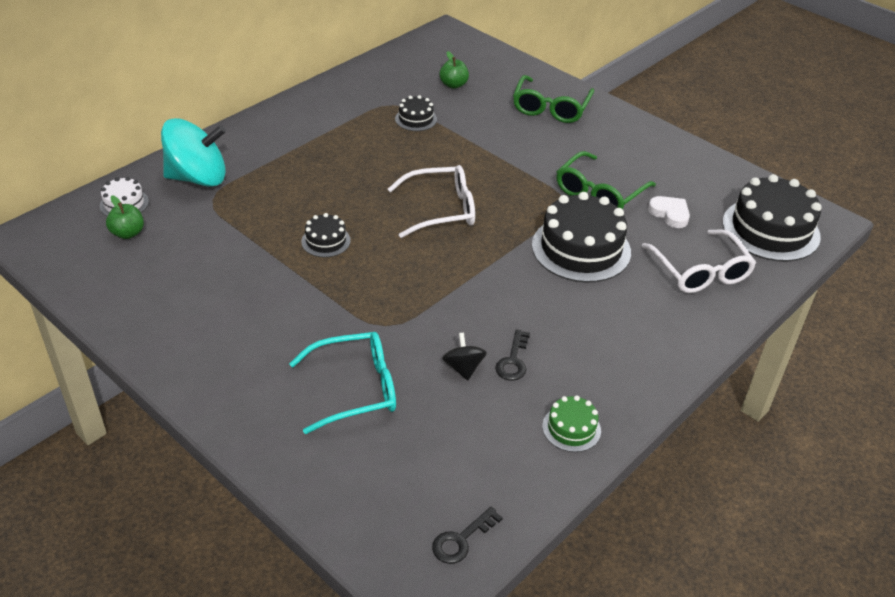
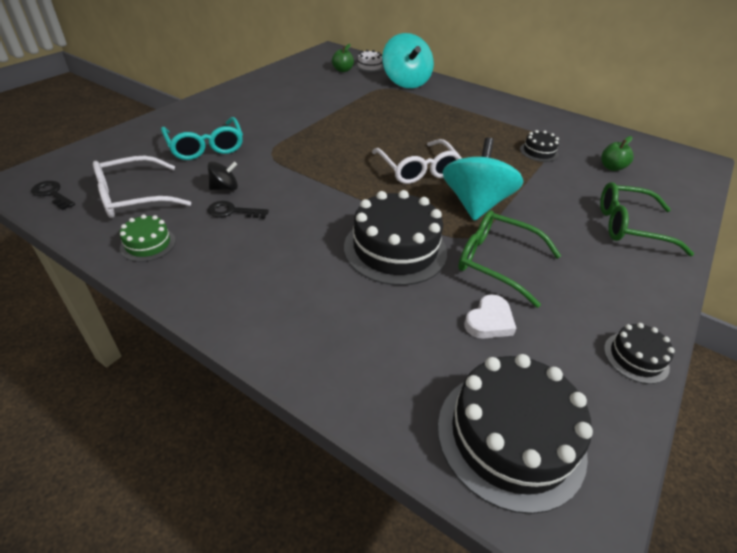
camera: 80 degrees right, 0 degrees up
black cake [301,213,351,257] -> black cake moved to [604,323,675,384]
white glasses [642,229,756,293] -> white glasses moved to [93,156,191,218]
none -> turquoise spinning top [442,137,524,221]

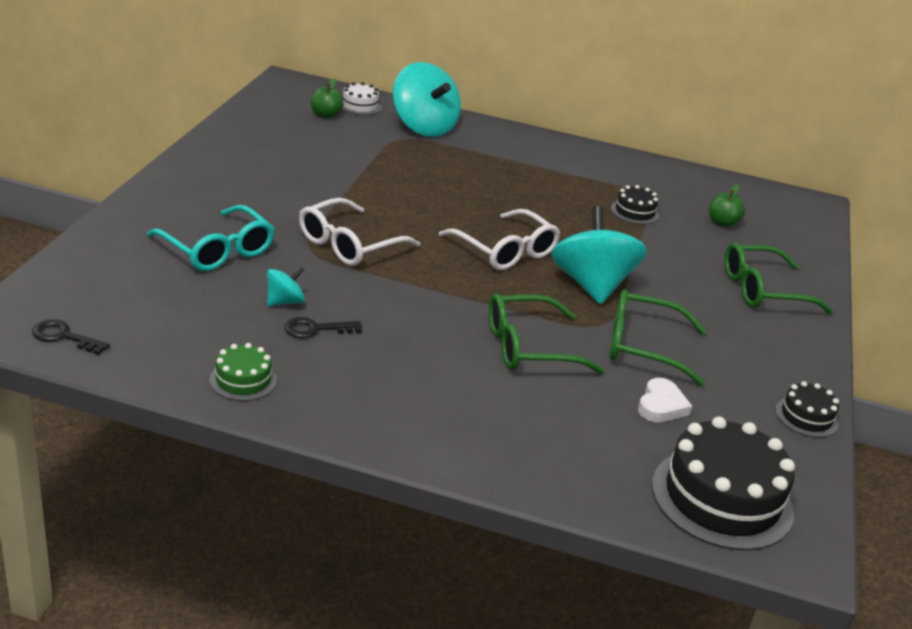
camera: 20 degrees left, 10 degrees down
white glasses [93,156,191,218] -> white glasses moved to [299,198,420,266]
black spinning top [207,161,238,190] -> turquoise spinning top [267,266,305,306]
black cake [344,190,447,285] -> green glasses [489,294,604,374]

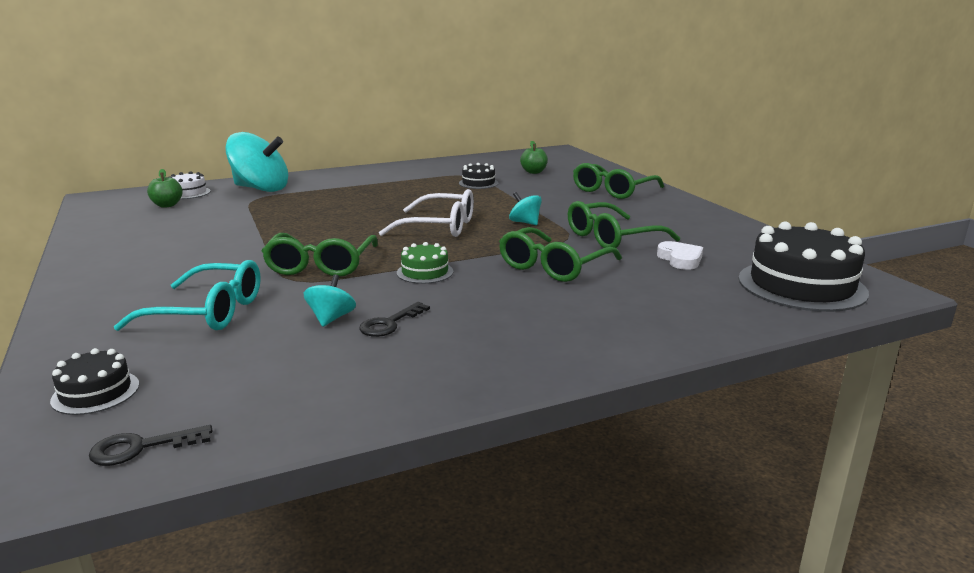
camera: 35 degrees left, 10 degrees down
green cake [210,343,277,401] -> green cake moved to [397,242,453,284]
white glasses [299,198,420,266] -> green glasses [262,233,378,276]
turquoise spinning top [551,206,647,304] -> turquoise spinning top [509,192,542,225], size x0.47
black cake [775,381,839,438] -> black cake moved to [50,348,139,415]

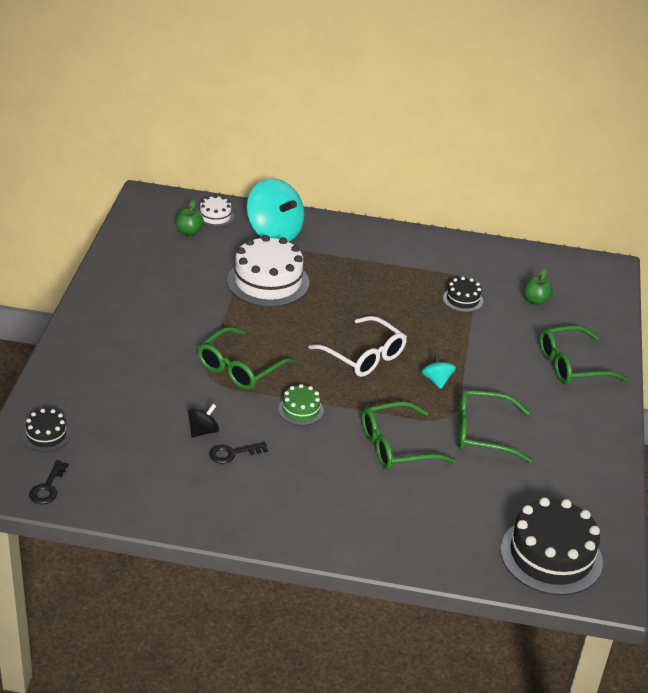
camera: 30 degrees right, 15 degrees up
black key [89,425,212,466] -> black key turned 90 degrees counterclockwise [29,460,69,504]
turquoise glasses [114,260,261,331] -> none
turquoise spinning top [304,274,356,327] -> black spinning top [188,404,219,438]
white heart [657,241,703,270] -> none
none -> white cake [227,235,309,307]

